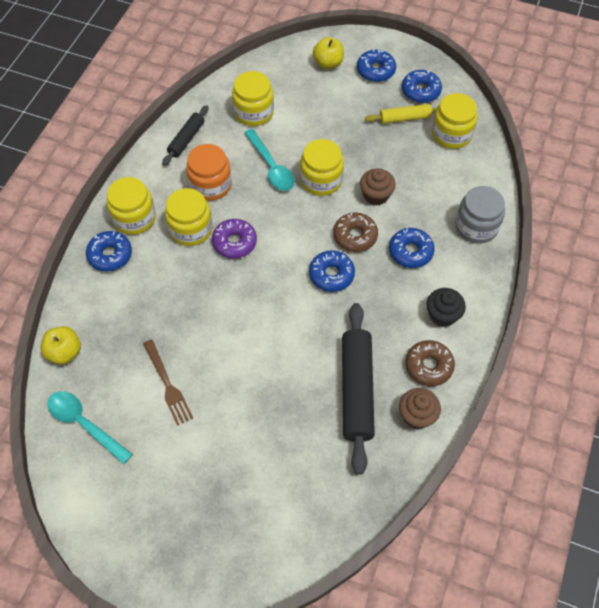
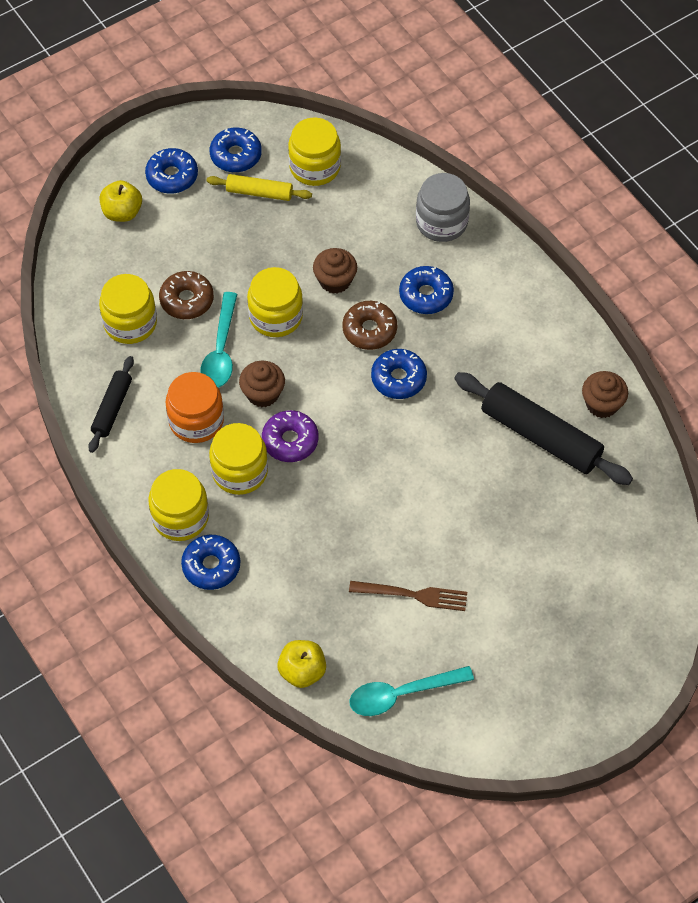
camera: 55 degrees left, 0 degrees up
black rolling pin [162,105,209,166] -> black rolling pin turned 45 degrees clockwise [88,356,134,453]
turquoise spoon [244,129,295,191] -> turquoise spoon turned 90 degrees clockwise [200,292,237,388]
yellow rolling pin [365,104,437,124] -> yellow rolling pin turned 75 degrees clockwise [207,174,312,201]
brown donut [405,340,455,386] -> brown donut moved to [159,271,214,319]
black cupcake [426,288,466,327] -> none
none -> brown cupcake [239,361,285,407]

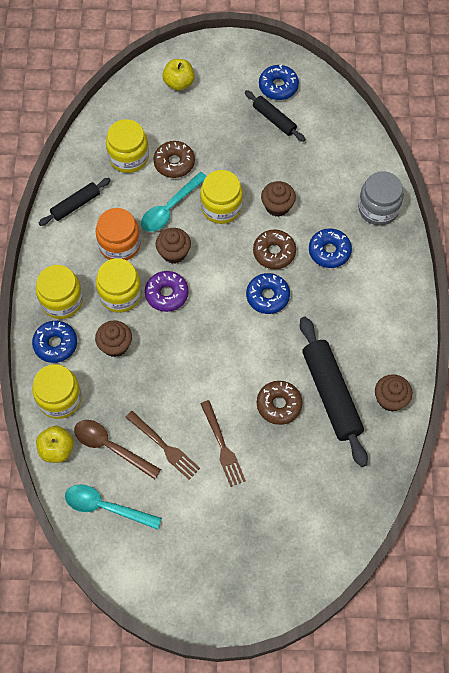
camera: 35 degrees right, 5 degrees up
blue donut [145,148,198,194] -> none
yellow rolling pin [207,174,312,201] -> black rolling pin [245,90,306,142]
yellow jar [288,118,341,186] -> yellow jar moved to [32,364,82,419]
none -> brown spoon [74,420,161,479]
none -> brown cupcake [95,321,132,357]
none -> brown fork [200,400,246,487]
none -> brown donut [257,381,303,425]

